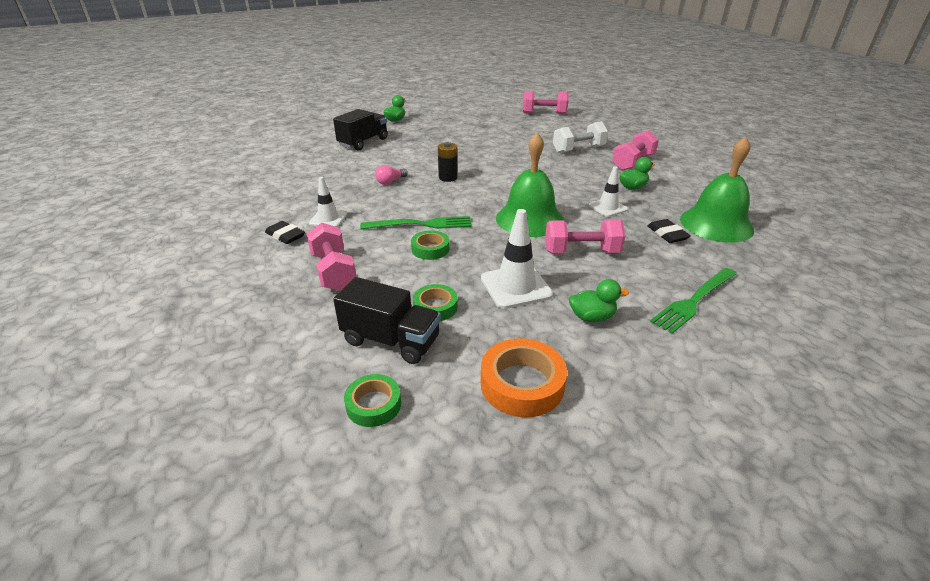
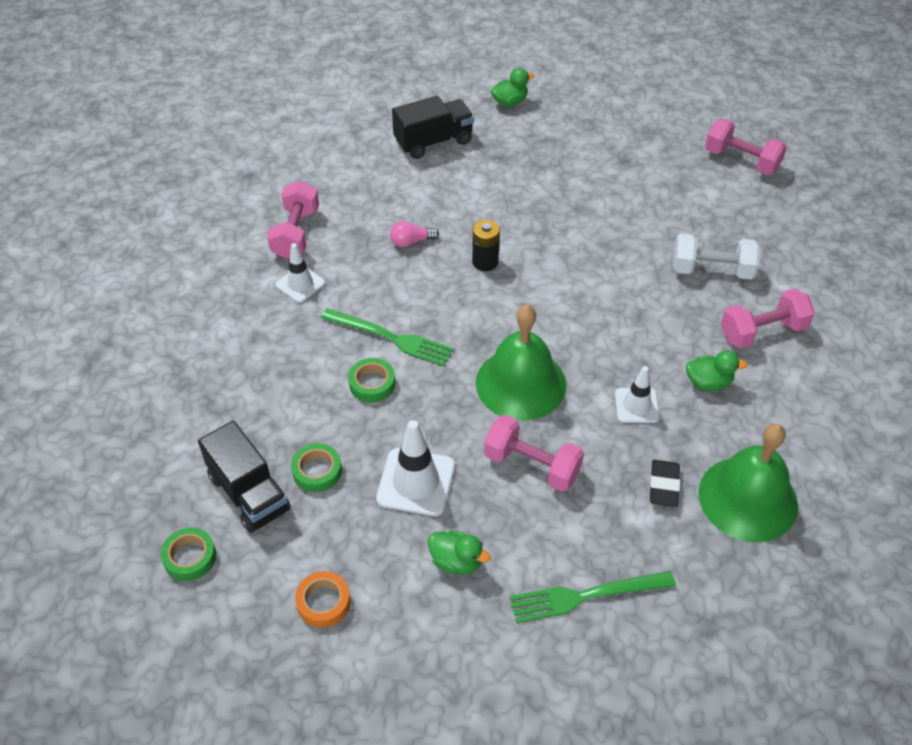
camera: 30 degrees right, 15 degrees up
black eraser [265,221,305,244] -> none
pink dumbbell [307,223,356,291] -> pink dumbbell moved to [267,181,319,259]
orange tape [481,338,567,417] -> orange tape [295,571,350,628], size x0.63

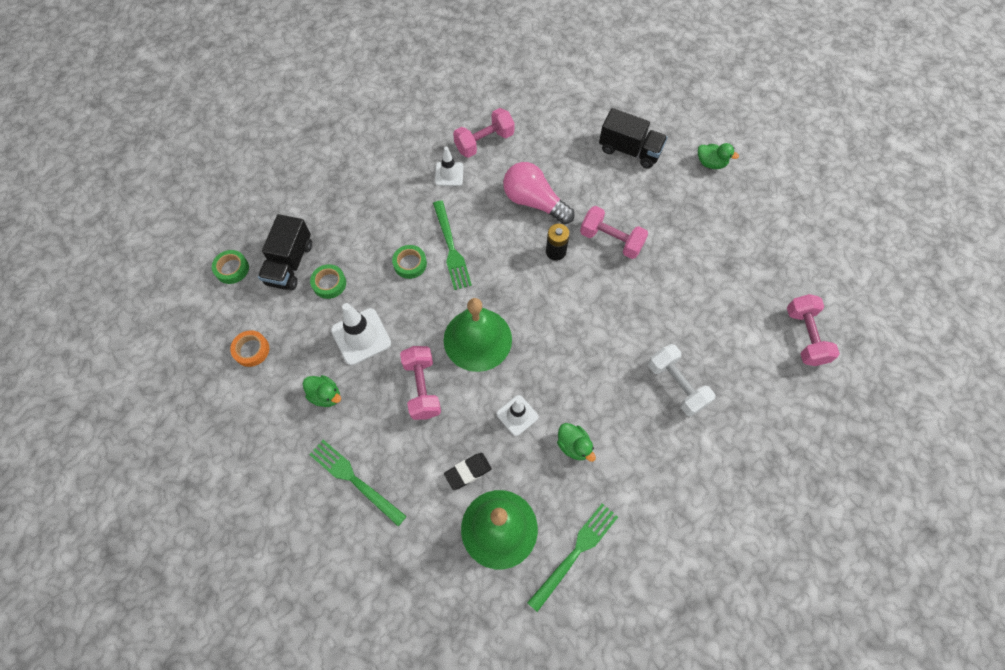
camera: 50 degrees right, 15 degrees up
pink light bulb [390,221,439,247] -> pink light bulb [503,162,575,224], size x2.07
green duck [428,530,491,575] -> green duck turned 45 degrees counterclockwise [303,375,341,407]
pink dumbbell [721,289,815,349] -> pink dumbbell moved to [580,206,648,259]
none -> green fork [527,503,618,612]

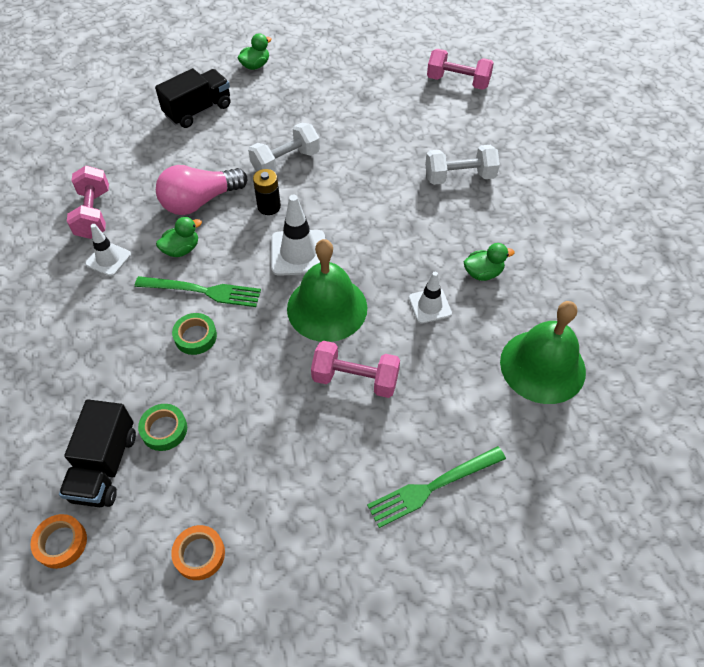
camera: 65 degrees left, 10 degrees down
green tape [212,250,249,284] -> orange tape [30,514,87,569]
black truck [258,214,312,290] -> black truck turned 60 degrees clockwise [59,399,136,507]
green duck [303,375,341,407] -> green duck moved to [156,217,202,257]
white traffic cone [331,303,391,365] -> white traffic cone moved to [271,195,325,276]
black eraser [444,453,492,490] -> none
green fork [527,503,618,612] -> none
pink dumbbell [580,206,648,259] -> white dumbbell [248,123,320,172]

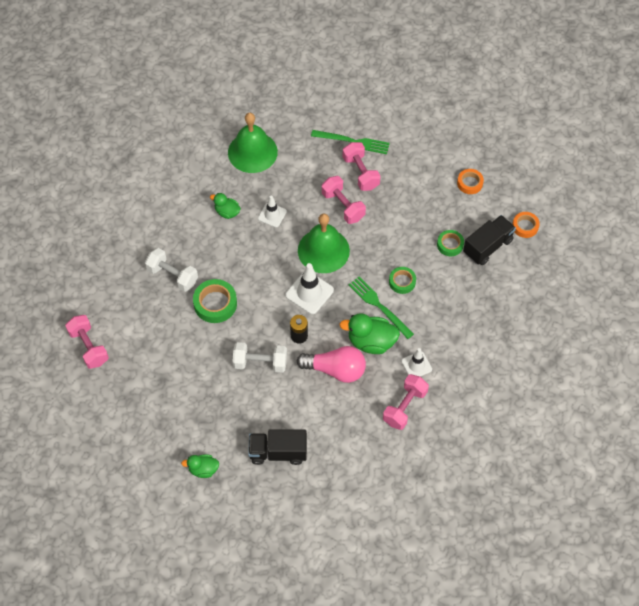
camera: 140 degrees left, 5 degrees up
green duck [156,217,202,257] -> green duck [339,313,400,354], size x1.70
none -> green tape [193,279,237,323]
none -> pink dumbbell [343,142,381,191]

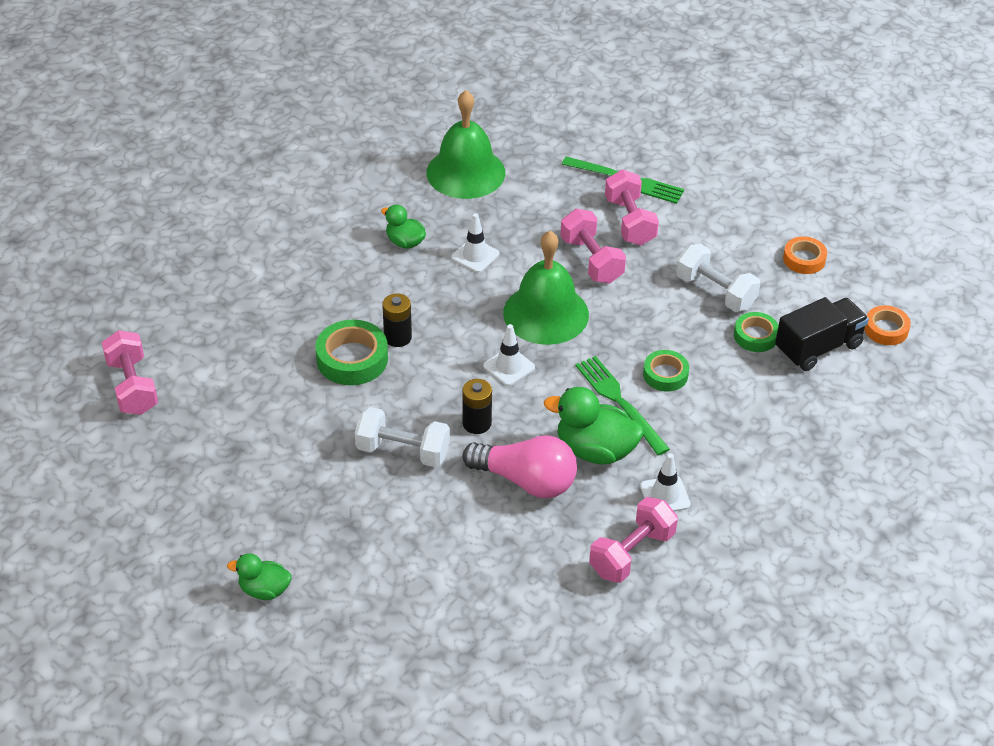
camera: 10 degrees right, 15 degrees down
white dumbbell [145,248,198,292] -> white dumbbell moved to [676,244,760,312]
black truck [248,429,307,465] -> none
white traffic cone [285,263,334,314] -> white traffic cone [483,324,535,386], size x0.64
none -> black battery [382,293,412,347]

